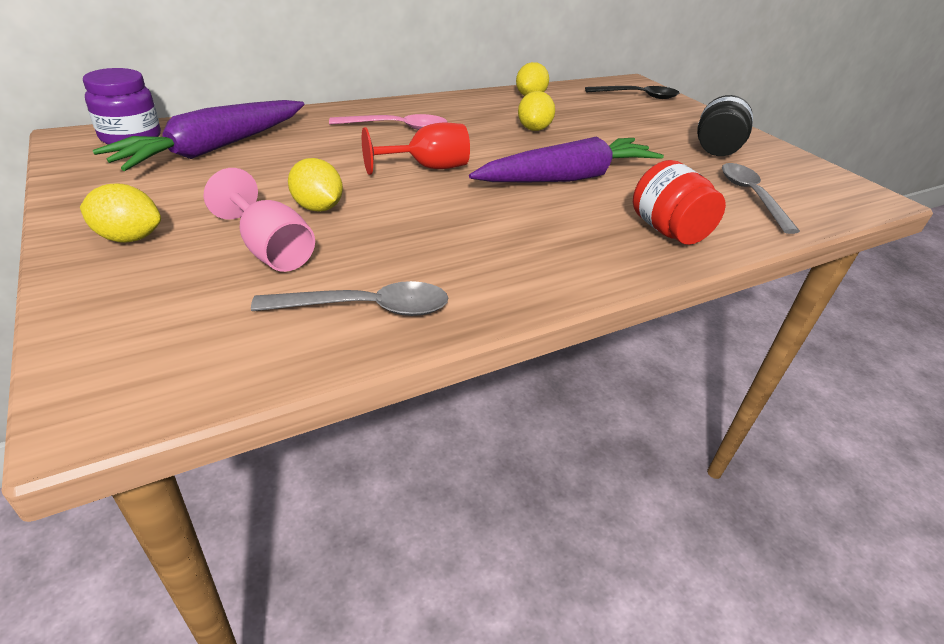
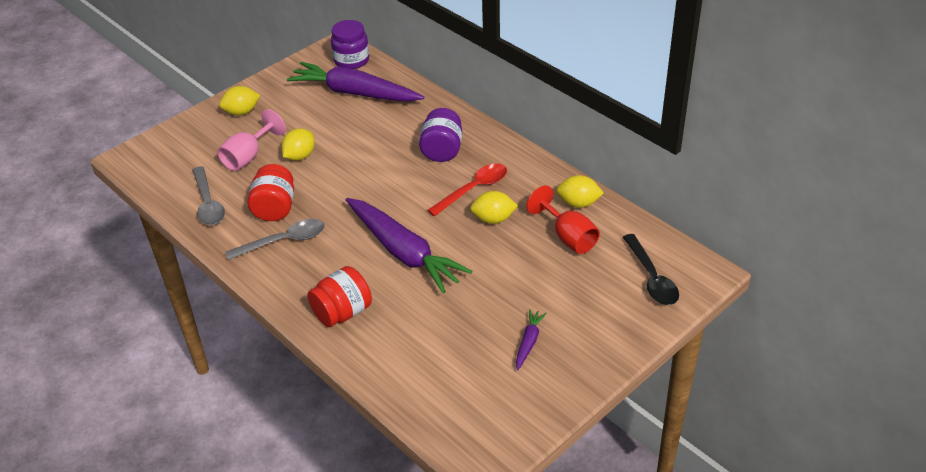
camera: 80 degrees right, 5 degrees up
yellow lemon [80,184,161,243] -> yellow lemon turned 75 degrees clockwise [219,86,260,115]
pink spoon [329,114,447,130] -> purple jar [419,108,462,162]
red goblet [362,122,470,175] -> red goblet moved to [526,185,600,254]
black jar [697,95,753,156] -> purple carrot [516,309,547,370]
grey spoon [722,163,800,234] -> grey spoon moved to [225,219,325,260]
none -> red jar [247,164,294,221]
none -> red spoon [427,163,507,217]

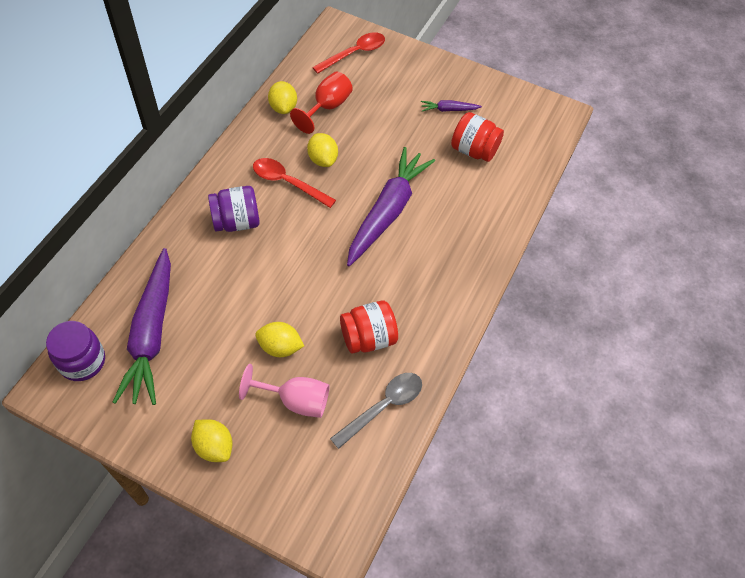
camera: 115 degrees left, 15 degrees up
grey spoon [225,219,325,260] -> none
red jar [307,266,372,327] -> red jar moved to [451,112,504,162]
black spoon [623,234,679,305] -> red spoon [312,32,385,74]

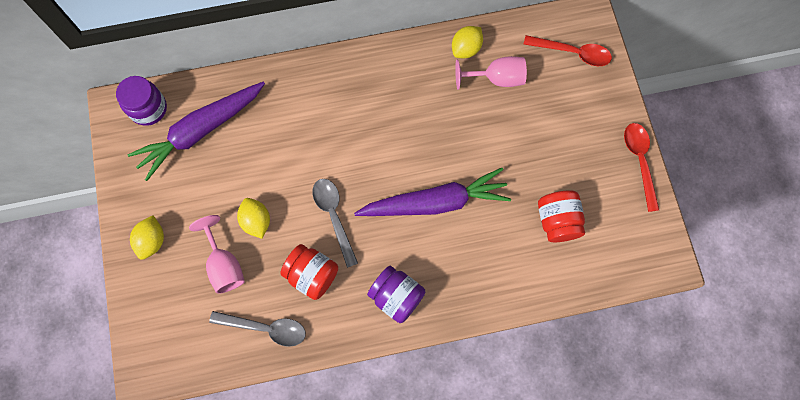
camera: 55 degrees right, 15 degrees up
purple jar [208,186,260,232] -> purple jar moved to [367,266,425,323]
red spoon [253,158,336,208] -> red spoon moved to [624,123,659,212]
red goblet [290,72,353,134] -> pink goblet [455,56,527,90]
yellow lemon [307,133,338,167] -> none
purple carrot [421,100,482,112] -> none
none -> grey spoon [312,179,358,268]

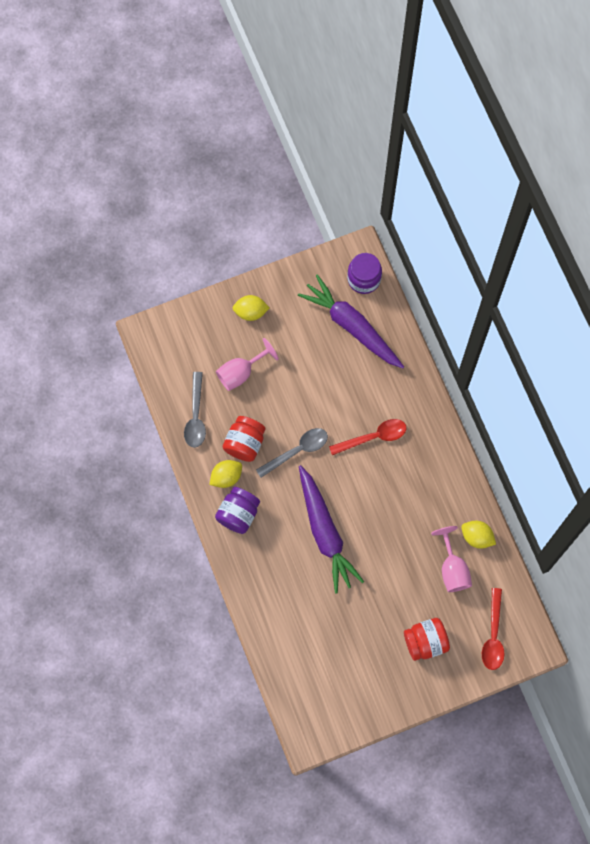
camera: 80 degrees right, 0 degrees up
yellow lemon [237,198,270,239] -> yellow lemon moved to [209,460,242,488]
red jar [538,190,585,242] -> red jar moved to [404,618,450,661]
red spoon [624,123,659,212] -> red spoon moved to [329,419,407,455]

